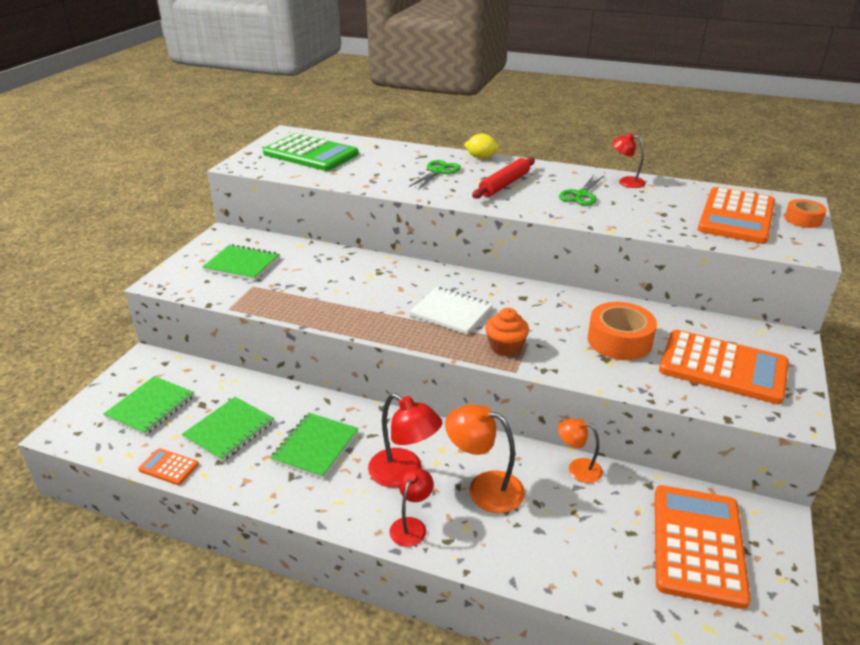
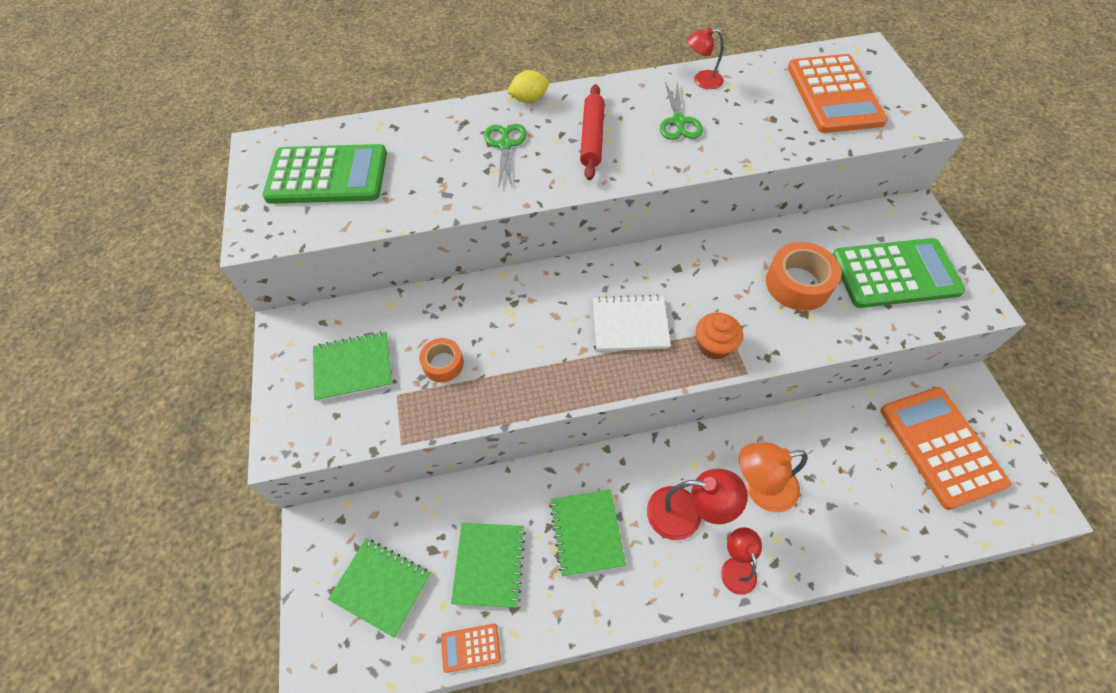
camera: 30 degrees left, 25 degrees up
green notebook [104,376,194,435] -> green notebook turned 60 degrees counterclockwise [328,539,431,638]
orange lamp [558,418,603,483] -> none
orange calculator [659,330,789,404] -> green calculator [832,238,966,308]
orange tape [784,199,827,228] -> orange tape moved to [419,338,464,382]

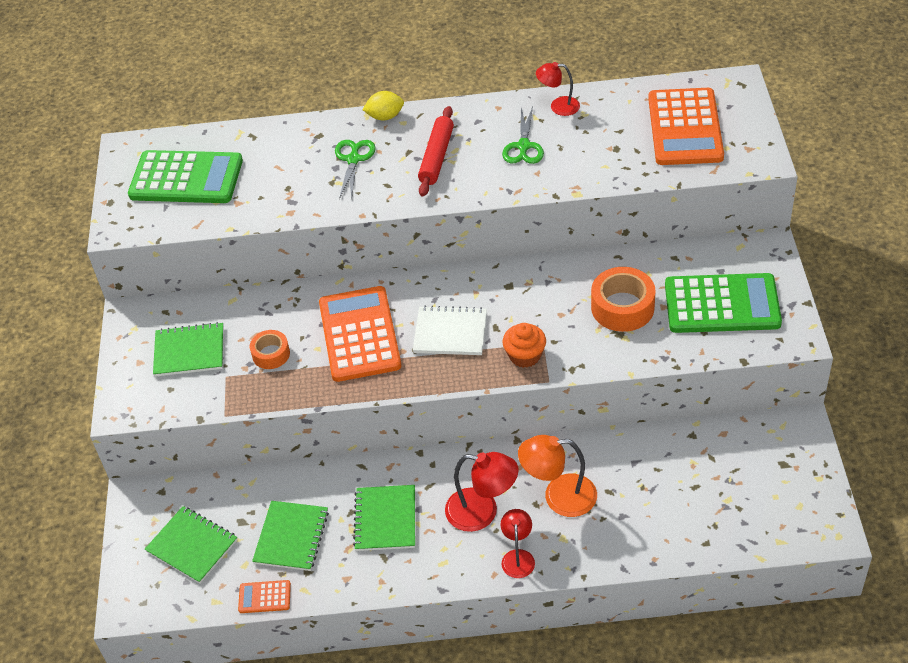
camera: 10 degrees right, 10 degrees down
orange calculator [880,387,1011,510] -> orange calculator moved to [319,286,401,382]

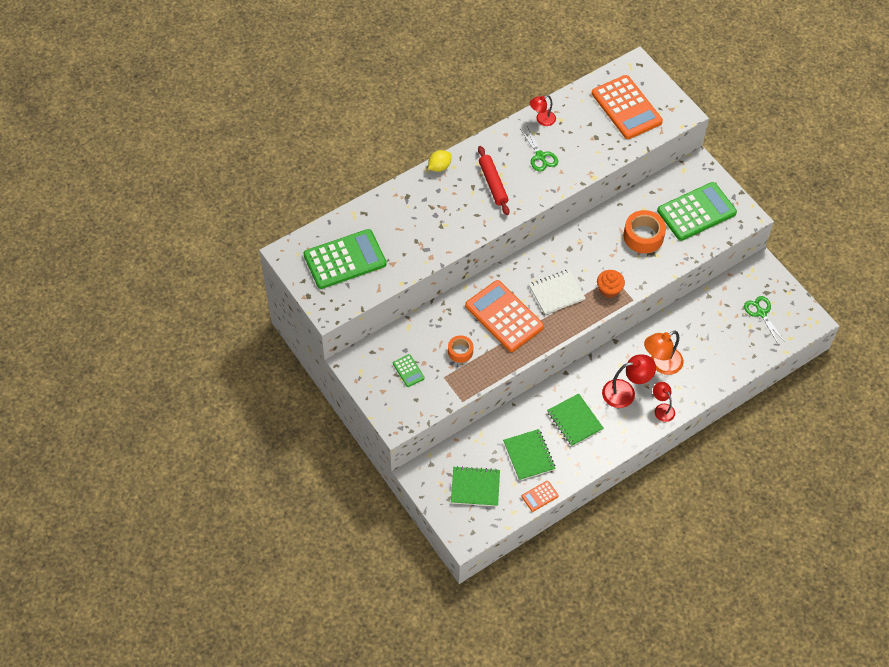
camera: 35 degrees left, 10 degrees up
green notebook [153,322,224,377] -> green calculator [393,354,425,387]
green scissors [335,140,375,199] -> green scissors moved to [744,296,785,344]

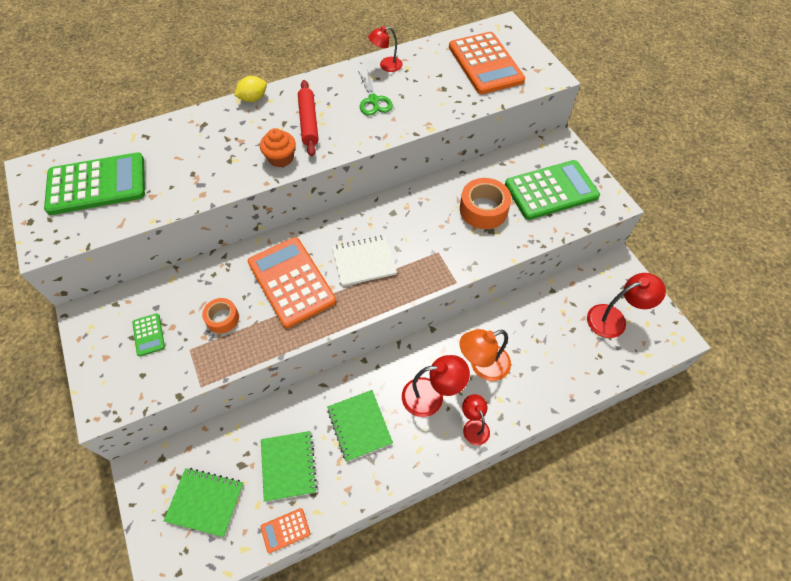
camera: 10 degrees right, 0 degrees up
orange cupcake [597,270,625,298] -> orange cupcake moved to [260,128,296,167]
green scissors [744,296,785,344] -> red lamp [587,273,666,338]

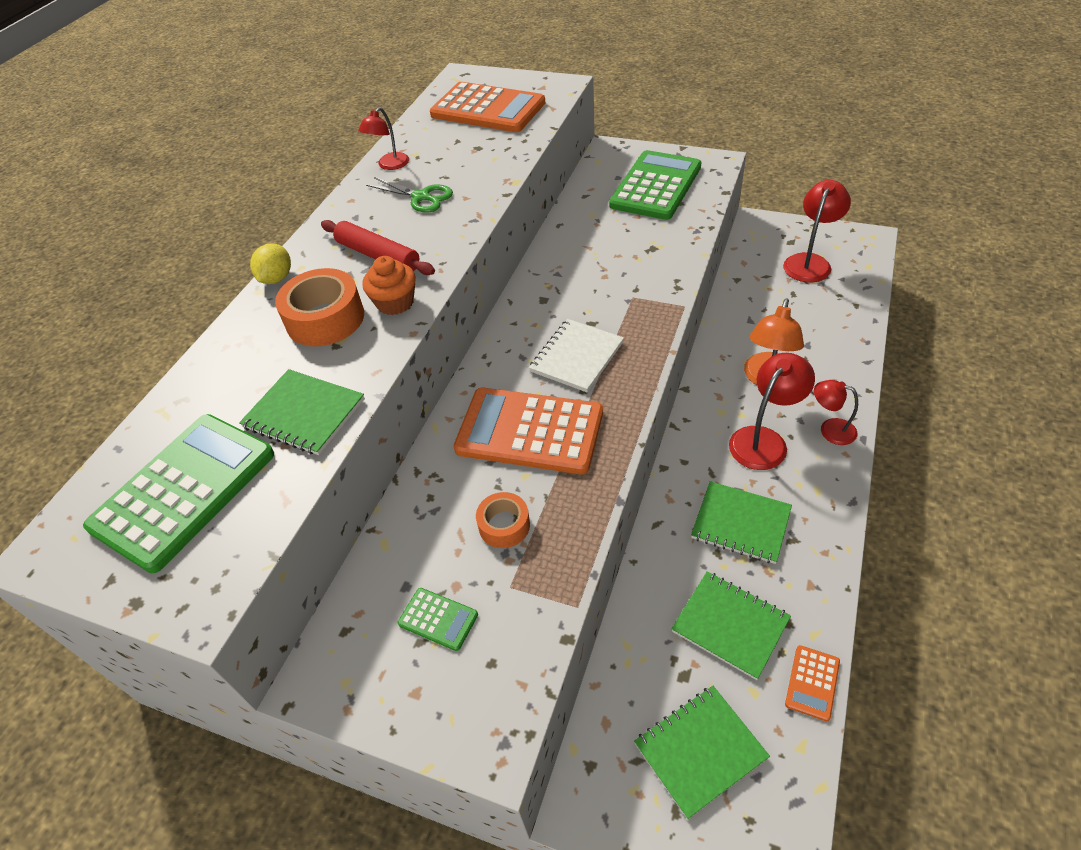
camera: 40 degrees left, 10 degrees down
orange tape [460,178,512,229] -> orange tape moved to [275,268,364,346]
none -> green notebook [239,369,365,455]

